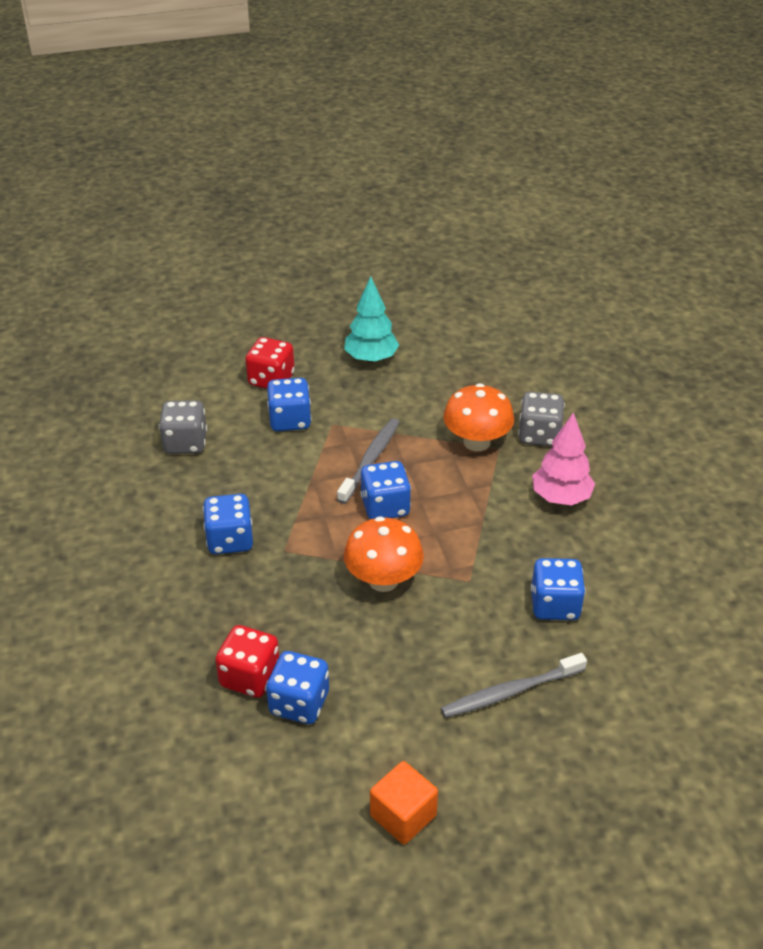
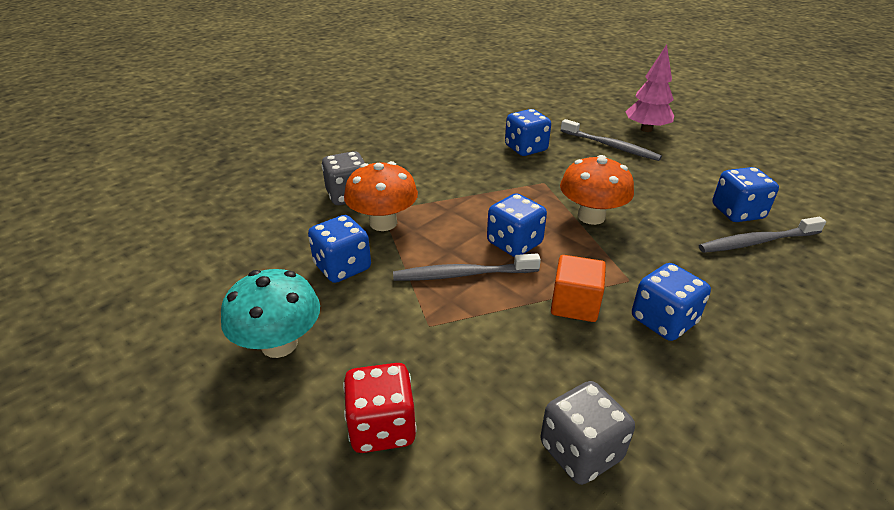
camera: 120 degrees left, 5 degrees down
red dice [215,625,279,698] -> grey toothbrush [699,217,826,253]
blue dice [267,378,312,431] -> blue dice moved to [308,215,371,283]
turquoise tree [344,276,399,363] -> turquoise mushroom [221,269,320,358]
orange cube [370,761,438,845] -> orange cube moved to [551,255,606,322]
pink tree [532,412,595,506] -> pink tree moved to [625,45,674,132]

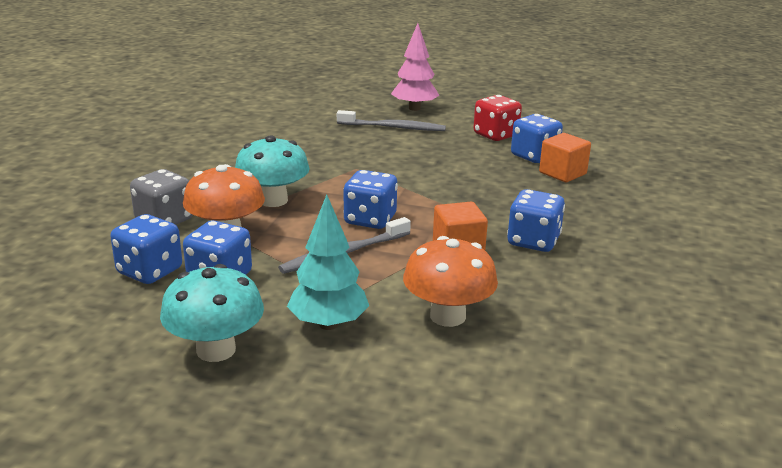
camera: 30 degrees left, 10 degrees down
red dice [343,363,417,453] -> red dice moved to [473,95,522,141]
blue dice [505,109,551,156] -> blue dice moved to [110,214,182,284]
grey dice [540,381,635,485] -> none
orange mushroom [560,155,634,225] -> orange mushroom moved to [403,236,498,327]
grey toothbrush [699,217,826,253] -> orange cube [539,133,591,182]
none -> turquoise mushroom [235,136,310,207]
none -> turquoise tree [287,194,369,330]

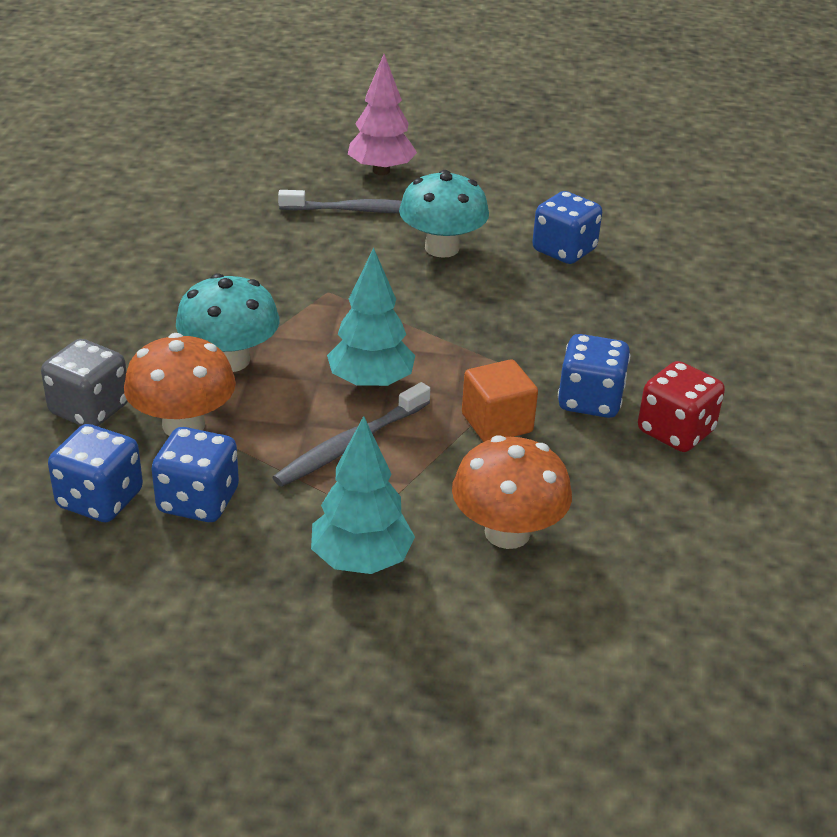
camera: 10 degrees left, 10 degrees up
turquoise mushroom [160,264,264,362] -> turquoise mushroom moved to [399,170,489,258]
blue dice [343,170,398,229] -> turquoise tree [327,248,415,390]
red dice [473,95,522,141] -> red dice moved to [638,361,725,452]
orange cube [539,133,591,182] -> none

